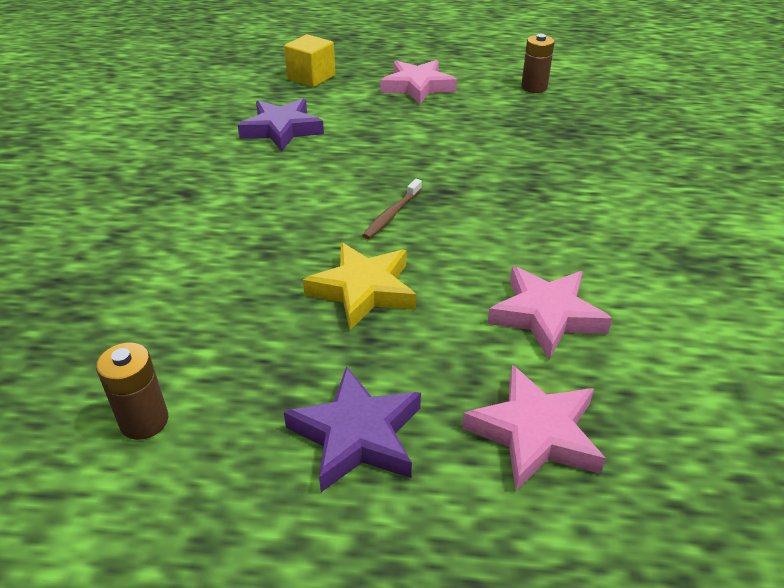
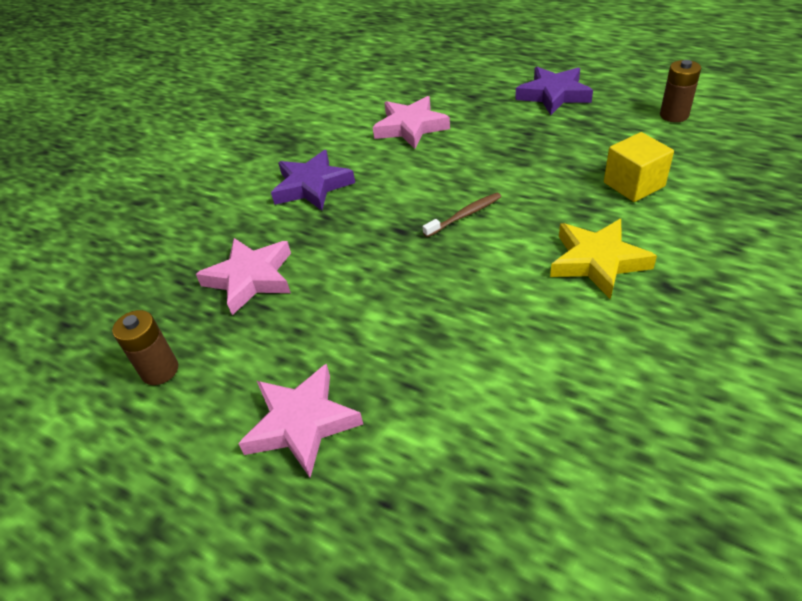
camera: 150 degrees left, 5 degrees up
purple star [238,99,324,151] -> purple star moved to [271,150,355,211]
yellow cube [284,34,335,87] -> yellow cube moved to [604,132,674,202]
yellow star [303,243,416,330] -> yellow star moved to [550,219,657,299]
pink star [462,365,606,491] -> pink star moved to [196,238,291,315]

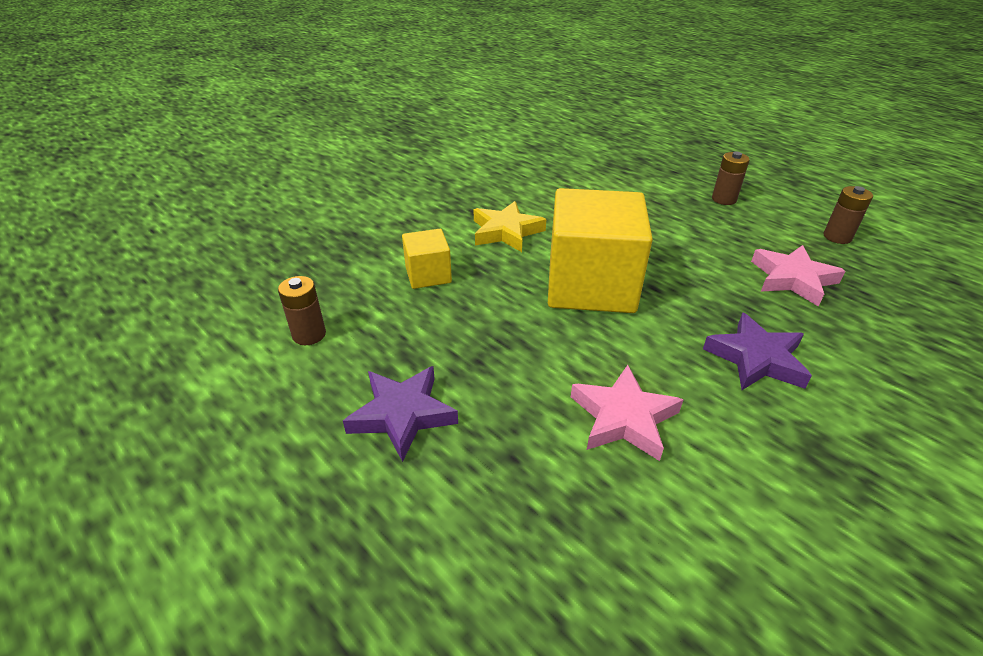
camera: 170 degrees left, 5 degrees down
pink star [238,364,363,478] -> brown battery [712,151,750,205]
brown toothbrush [422,193,501,237] -> yellow cube [548,188,653,313]

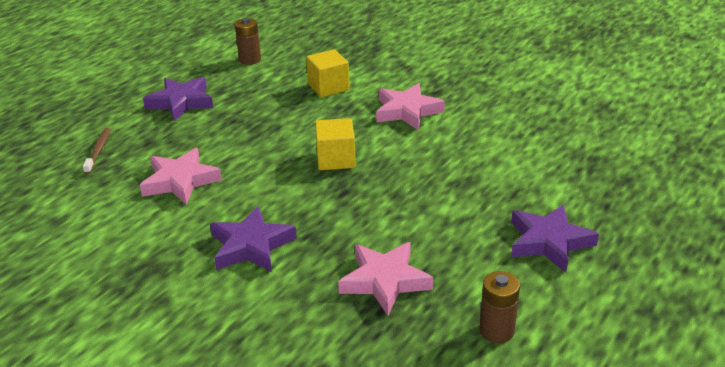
camera: 80 degrees right, 5 degrees down
yellow star [474,201,546,252] -> pink star [376,83,445,130]
yellow cube [548,188,653,313] -> yellow cube [315,118,356,170], size x0.48
brown battery [712,151,750,205] -> purple star [511,204,599,273]
none -> brown toothbrush [83,128,111,174]

